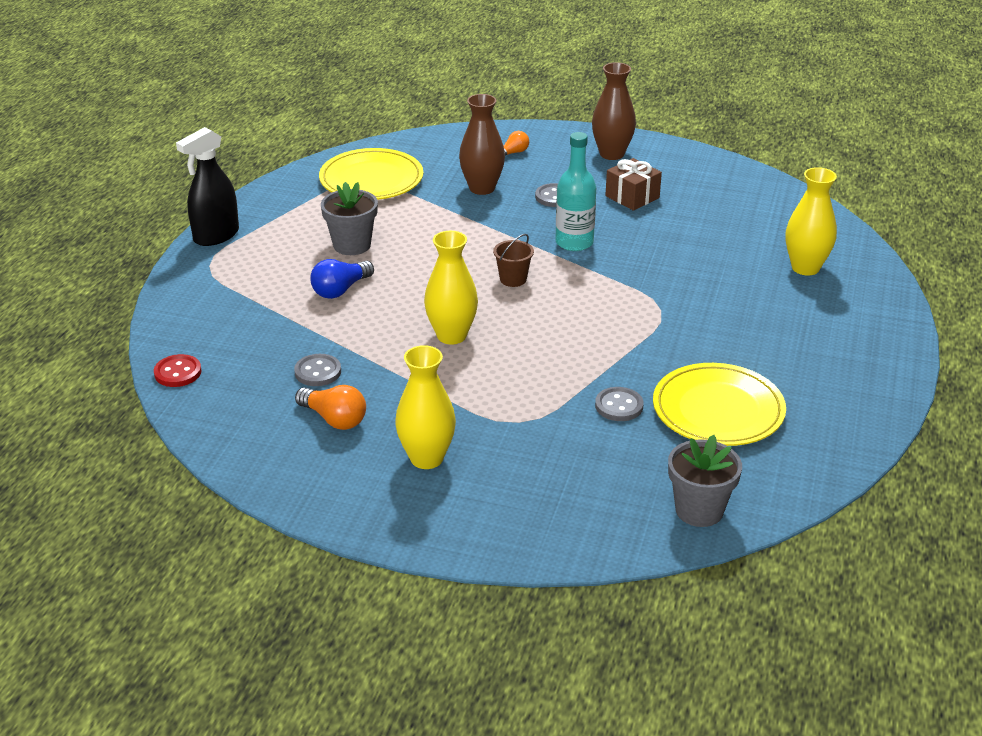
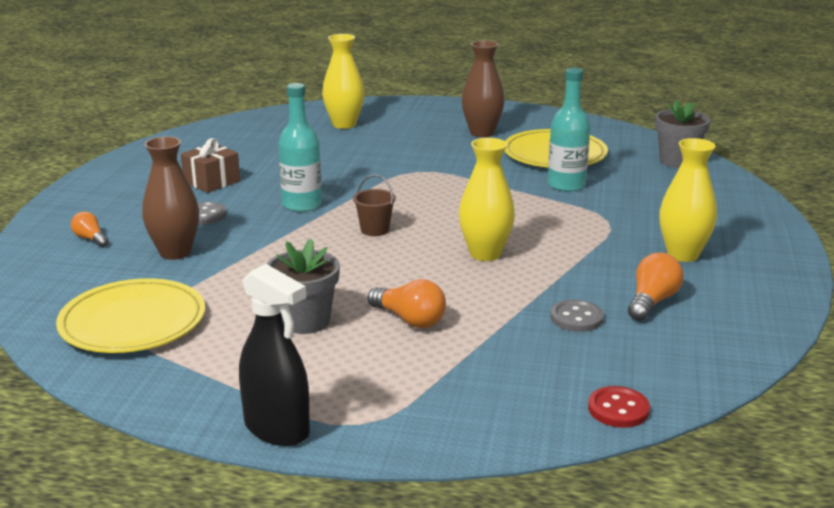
camera: 95 degrees left, 10 degrees down
blue light bulb [310,259,374,299] -> orange light bulb [368,279,446,328]
brown vase [592,62,636,160] -> brown vase moved to [461,40,505,137]
grey button [595,387,644,421] -> turquoise bottle [548,68,590,192]

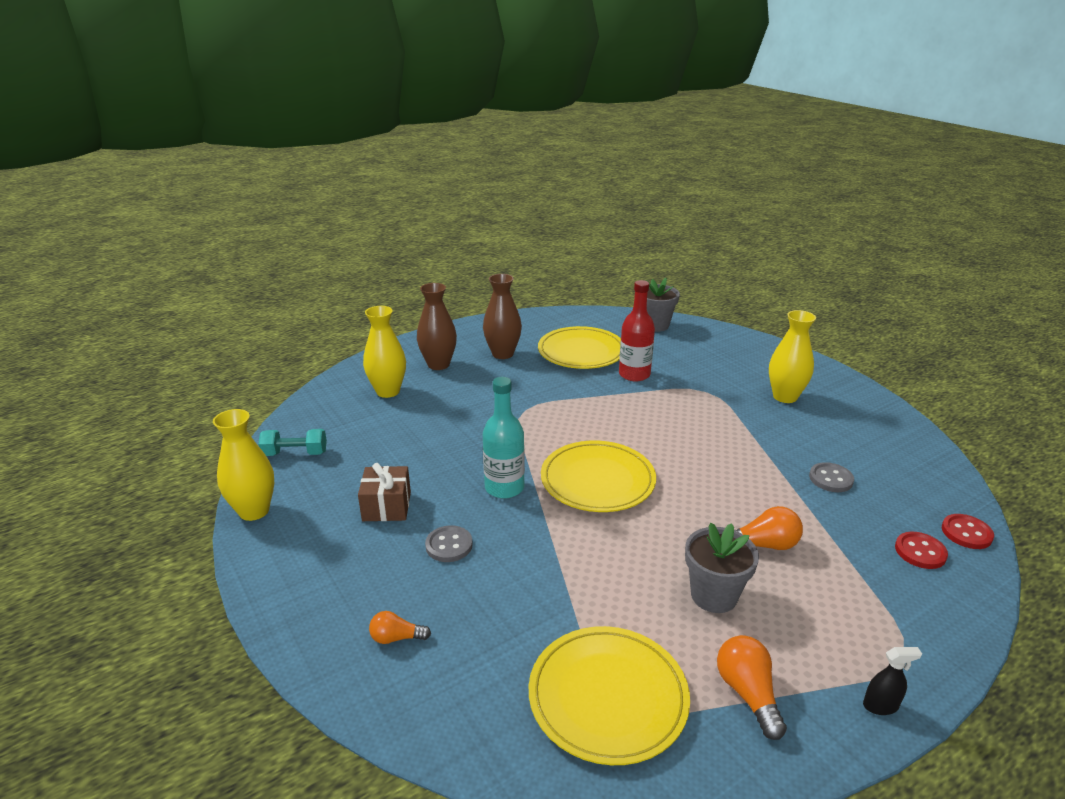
camera: 45 degrees left, 5 degrees up
brown vase [142,136,199,260] -> brown vase moved to [417,283,457,370]
black spray bottle [239,264,310,446] -> black spray bottle [863,647,922,715], size x0.48
brown bucket [353,175,396,236] -> yellow plate [541,441,656,512]
yellow vase [459,138,515,261] -> yellow vase moved to [213,409,274,521]
turquoise bottle [548,68,590,192] -> red bottle [619,280,655,382]
orange light bulb [628,253,684,321] -> orange light bulb moved to [717,635,787,740]
none -> turquoise dumbbell [259,429,327,456]
none -> red button [895,532,948,569]

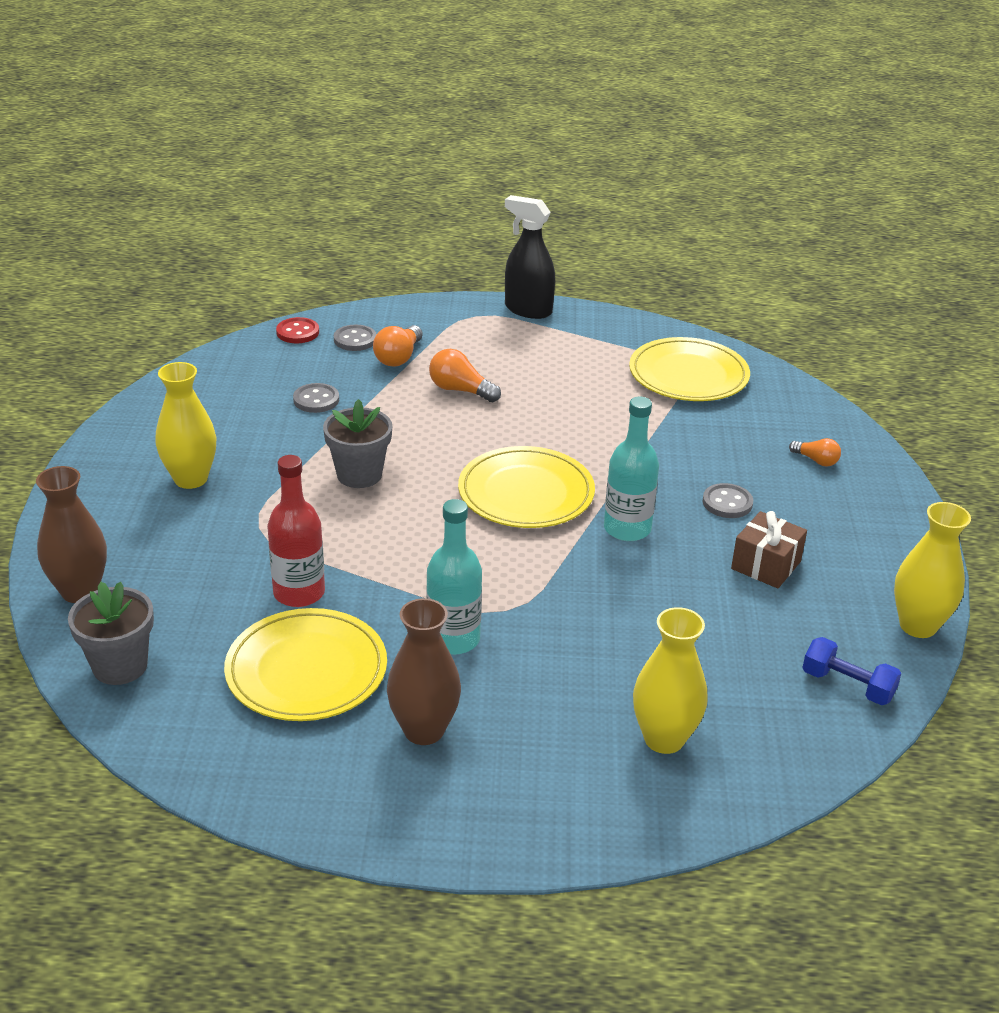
camera: 145 degrees left, 5 degrees up
turquoise dumbbell [259,429,327,456] -> blue dumbbell [802,637,902,705]
brown vase [417,283,457,370] -> brown vase moved to [36,466,107,603]
grey flower pot [685,523,759,613] -> grey flower pot moved to [323,399,392,488]
orange light bulb [717,635,787,740] -> orange light bulb moved to [373,325,423,367]
black spray bottle [863,647,922,715] -> black spray bottle [505,195,555,319], size x2.06
red button [895,532,948,569] -> grey button [334,325,377,351]
none -> turquoise bottle [426,499,482,655]

